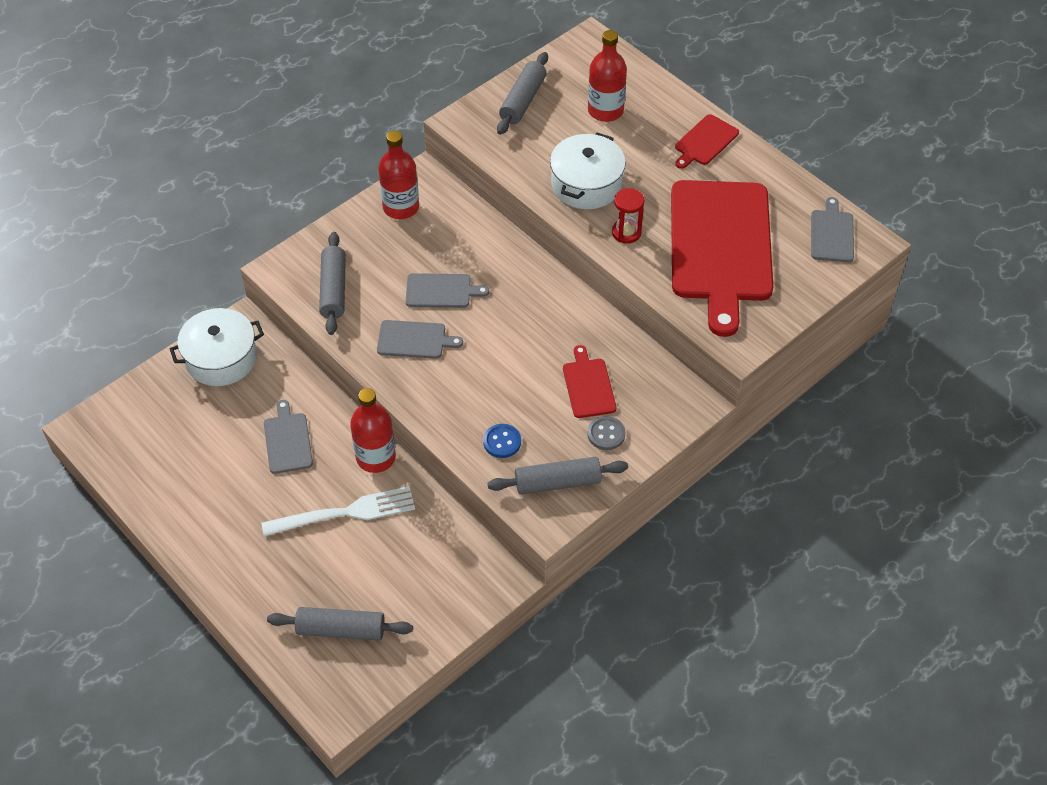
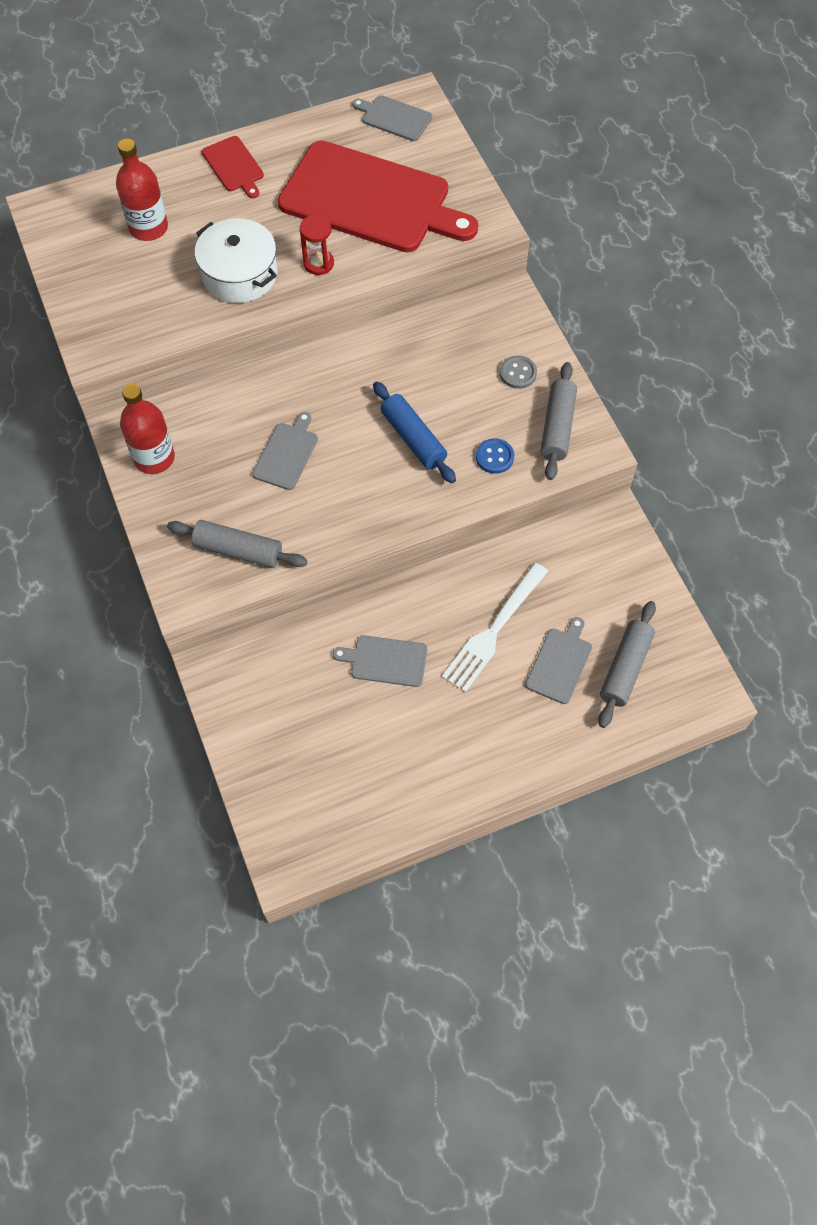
camera: 70 degrees left, 10 degrees up
white pot [170,308,264,386] -> none
white fork [261,486,415,537] -> white fork turned 150 degrees counterclockwise [442,563,548,692]
red bottle [350,388,396,473] -> none
grey cutting board [377,320,463,359] -> grey cutting board moved to [525,617,592,704]
grey rolling pin [497,52,548,135] -> none
red cutting board [563,345,616,418] -> none
none -> blue rolling pin [373,381,456,483]

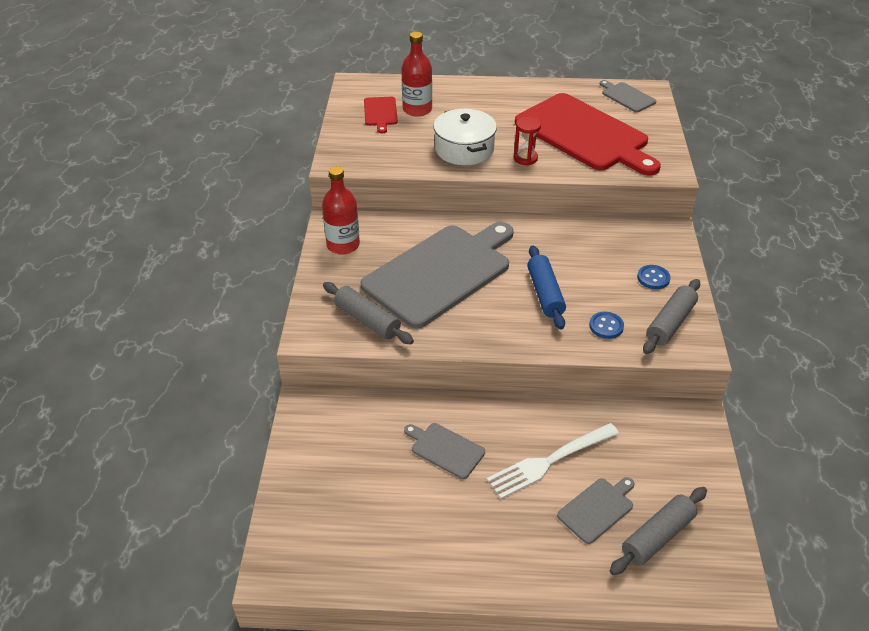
camera: 25 degrees right, 20 degrees down
red cutting board [202,136,264,198] -> red cutting board moved to [364,97,398,134]
grey cutting board [252,412,318,490] -> grey cutting board [360,222,514,328], size x2.35
grey button [500,355,537,389] -> blue button [637,265,670,289]

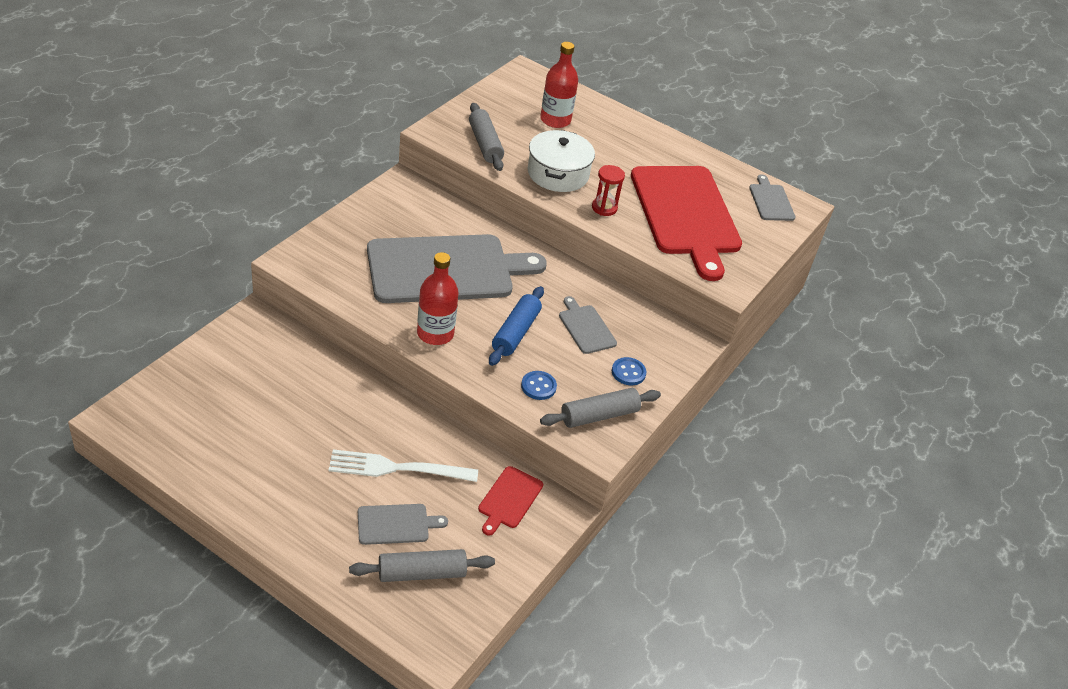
camera: 25 degrees right, 0 degrees up
red bottle [322,166,360,255] -> red bottle moved to [417,252,459,345]
grey rolling pin [323,282,414,344] -> grey rolling pin moved to [469,103,504,171]
red cutting board [364,97,398,134] -> red cutting board moved to [478,466,543,535]
grey cutting board [404,423,485,479] -> grey cutting board moved to [559,296,617,354]

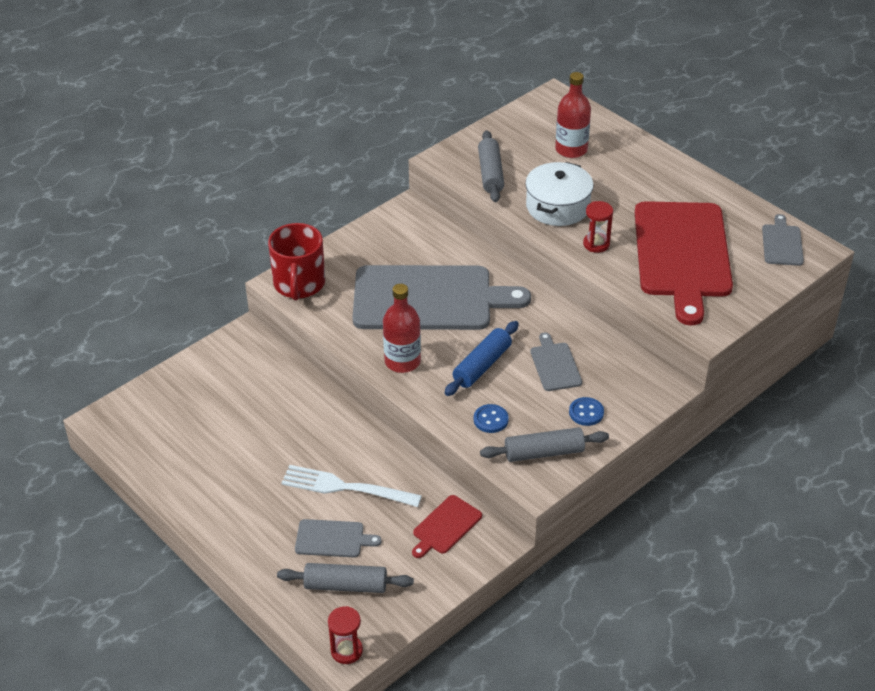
camera: 20 degrees right, 0 degrees up
none -> red mug [268,223,325,300]
none -> red hourglass [328,606,363,664]

